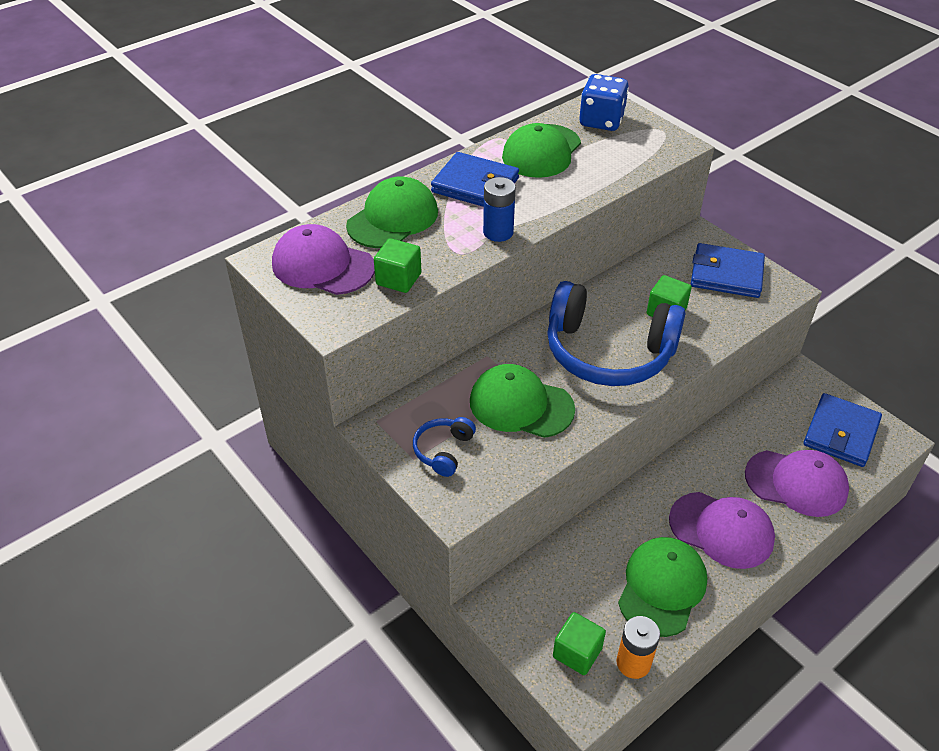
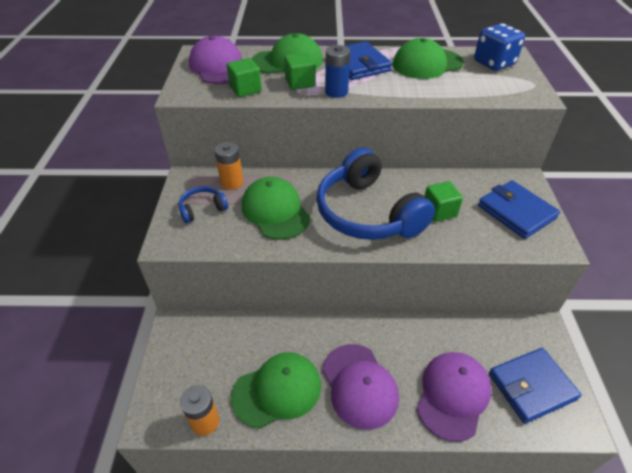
camera: 40 degrees right, 0 degrees up
green cube [553,612,606,675] -> green cube moved to [284,52,315,90]
purple cap [745,450,849,517] -> purple cap turned 120 degrees counterclockwise [417,352,492,442]
none -> orange battery [214,142,243,190]

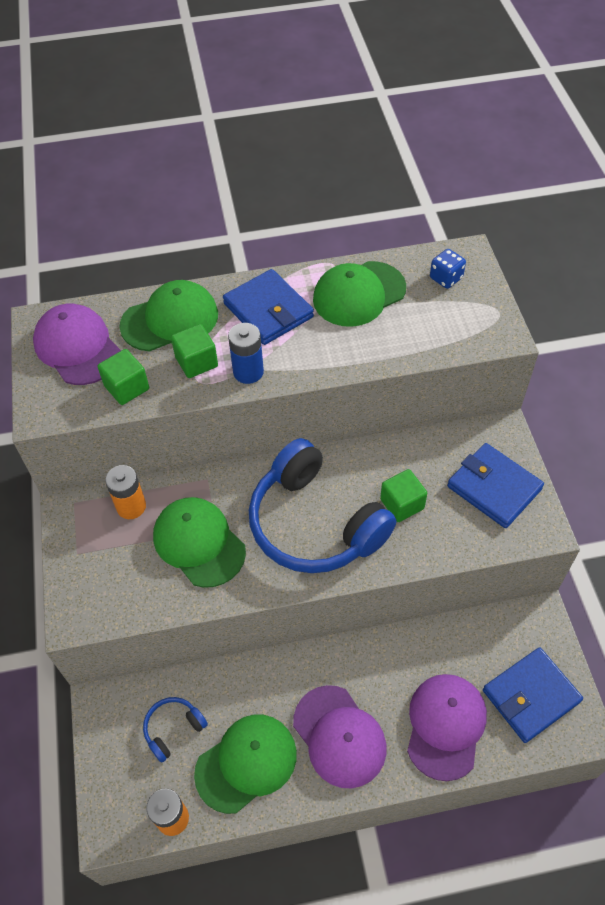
camera: 10 degrees left, 10 degrees up
blue headphones [179,186,228,223] -> blue headphones moved to [143,697,208,763]
blue dice [474,23,525,71] -> blue dice [430,249,466,289], size x0.60

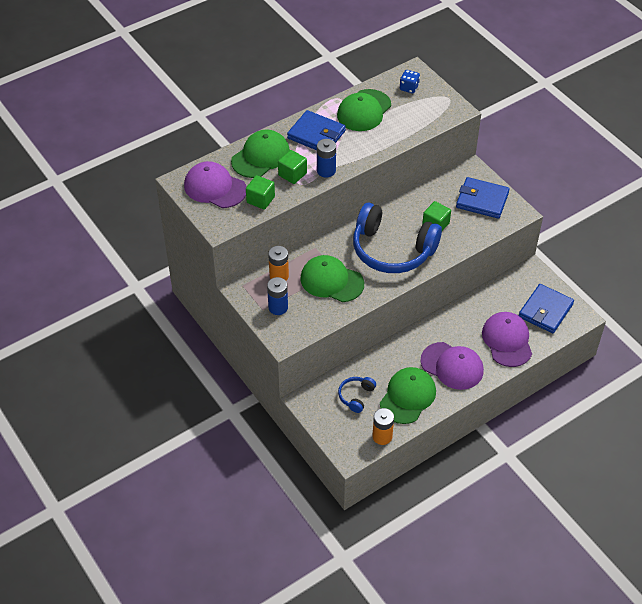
camera: 25 degrees left, 5 degrees down
none -> blue battery [267,277,288,315]

